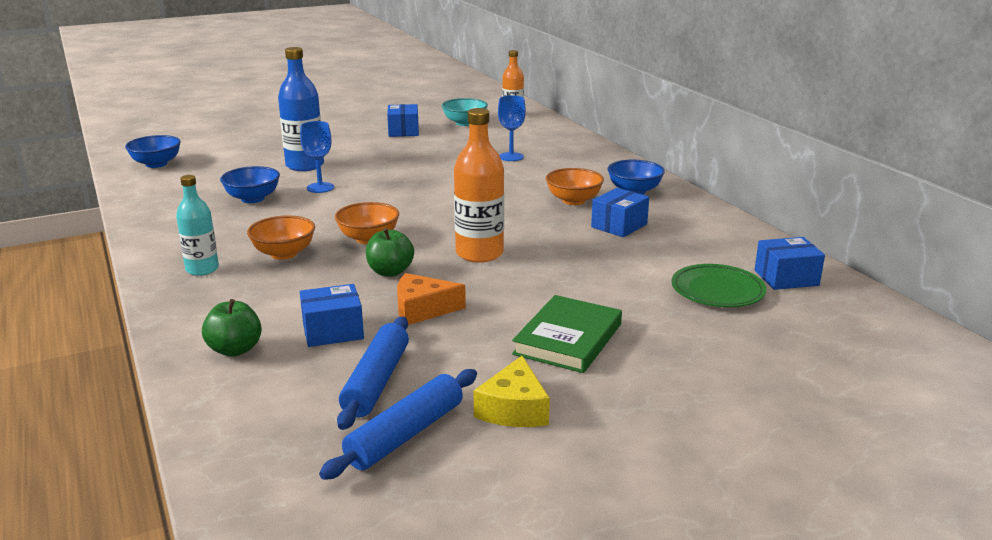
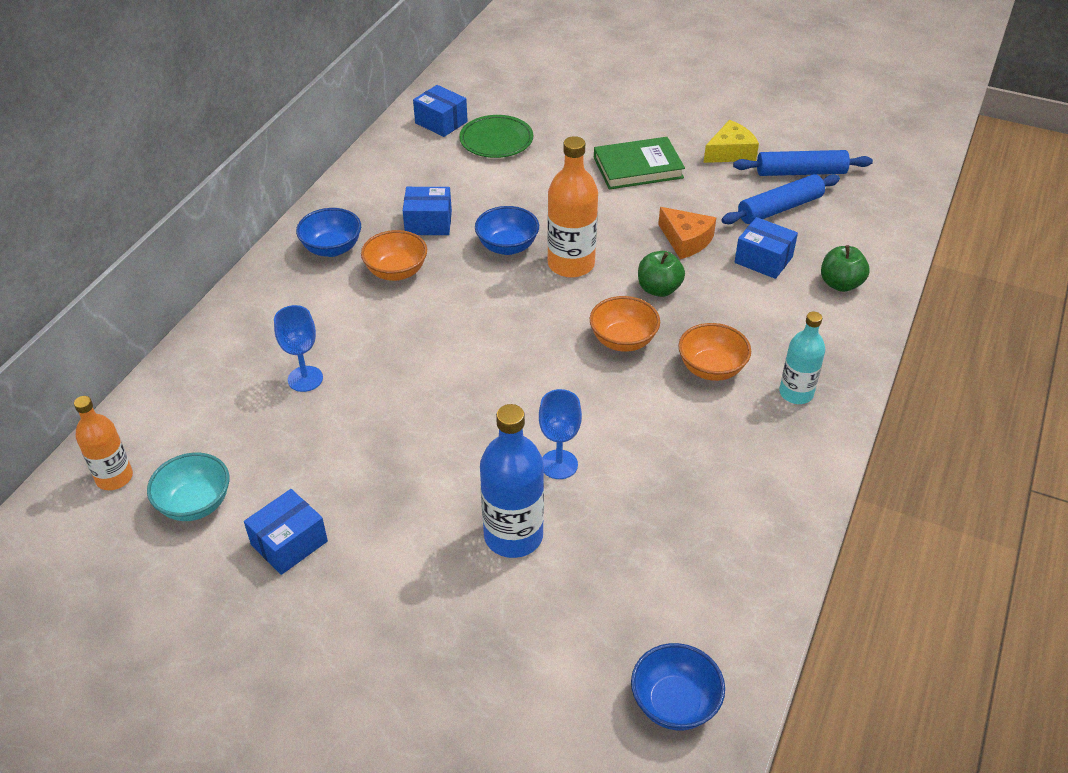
camera: 130 degrees left, 20 degrees up
blue bowl [220,166,280,203] -> blue bowl moved to [475,206,539,255]

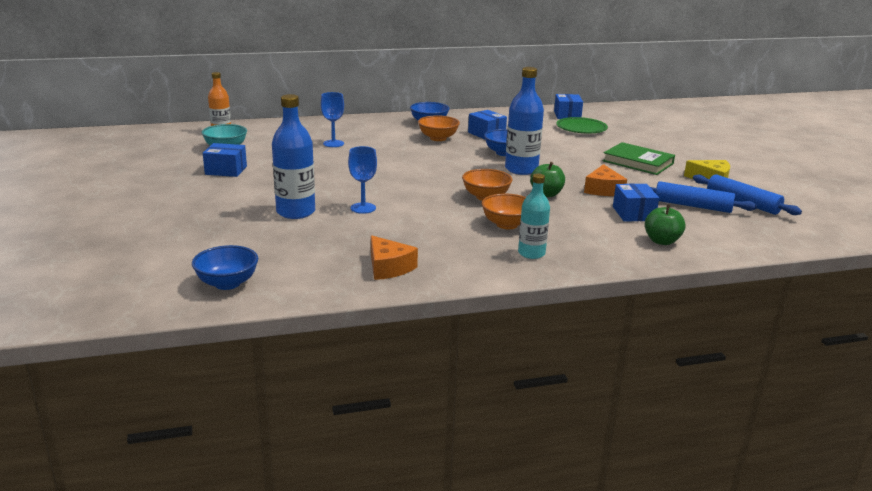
camera: 50 degrees right, 20 degrees down
orange bottle [547,136,598,278] -> blue bottle [505,67,544,175]
none -> orange cheese [371,235,418,280]

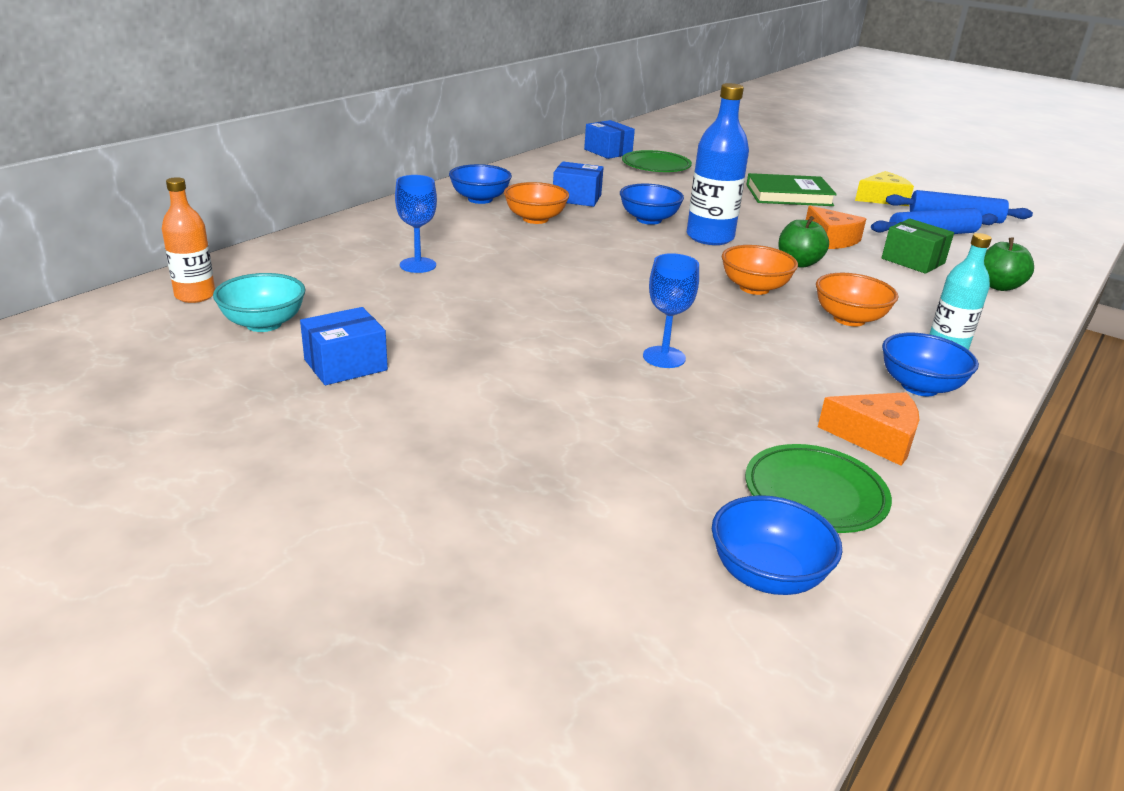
camera: 40 degrees left, 5 degrees up
blue bottle [272,94,315,219] -> none
blue box [613,184,659,221] -> green box [882,219,954,274]
none -> green plate [745,444,892,533]
none -> blue bowl [882,333,979,396]

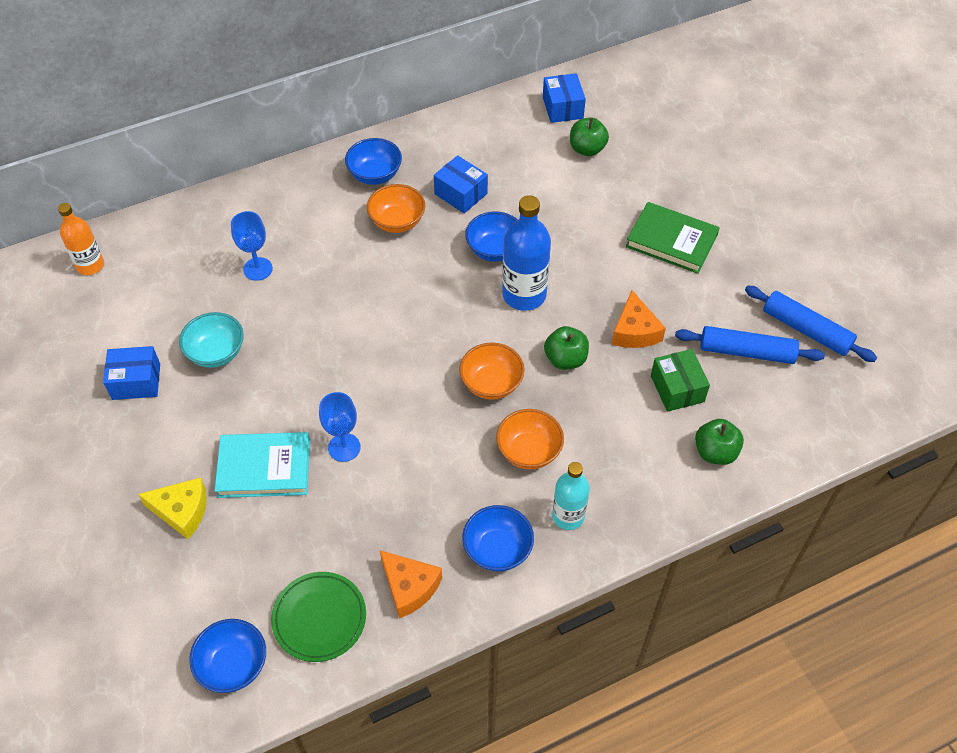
camera: 30 degrees right, 25 degrees up
turquoise bowl [213,273,305,332] -> turquoise bowl moved to [179,312,244,368]
green plate [622,150,692,172] -> green apple [570,117,609,156]
yellow cheese [855,171,914,206] -> yellow cheese moved to [138,477,207,539]
none -> turquoise book [214,432,310,498]

